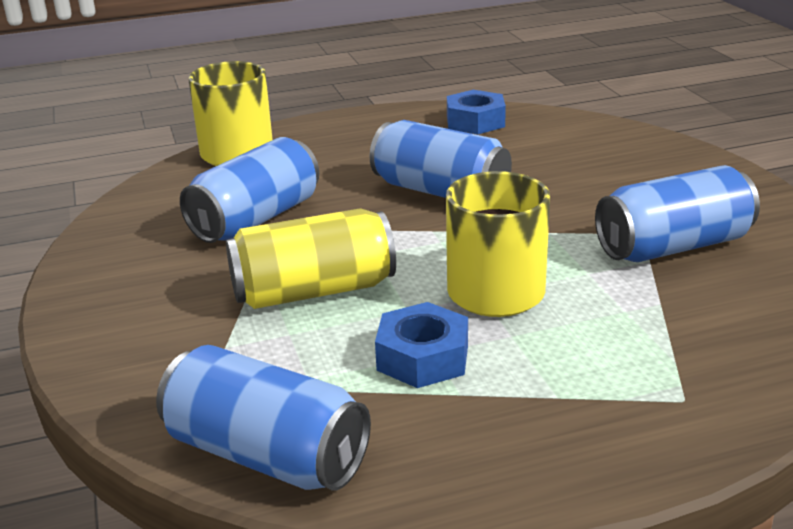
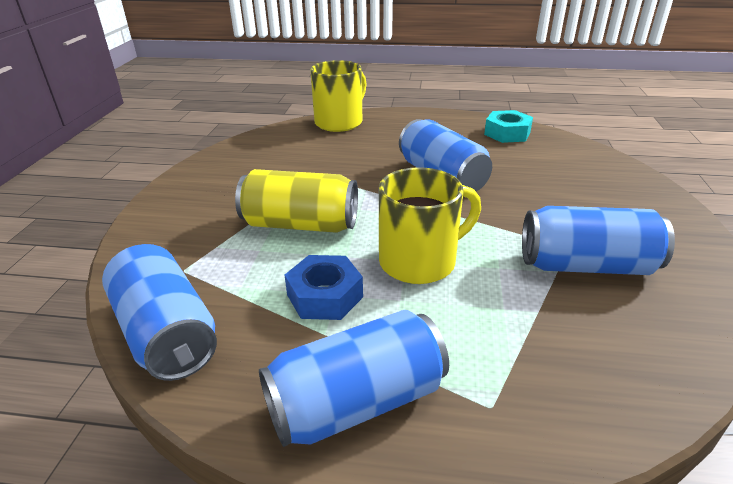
camera: 25 degrees right, 5 degrees up
blue can [180,137,319,243] -> blue can moved to [259,310,449,447]
blue nut [447,90,506,134] -> turquoise nut [484,110,533,143]

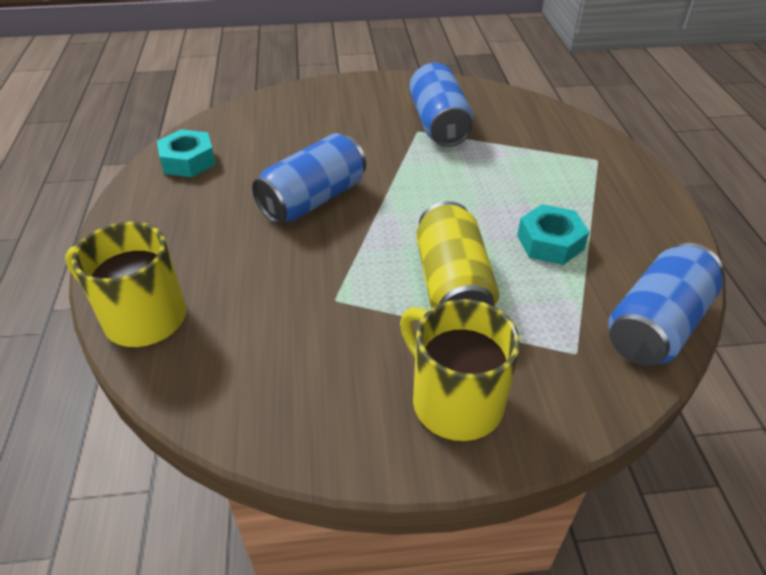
camera: 105 degrees left, 10 degrees up
blue can [259,310,449,447] -> none
blue nut [285,255,363,320] -> turquoise nut [517,204,590,265]
yellow mug [379,167,481,284] -> yellow mug moved to [400,299,520,441]

